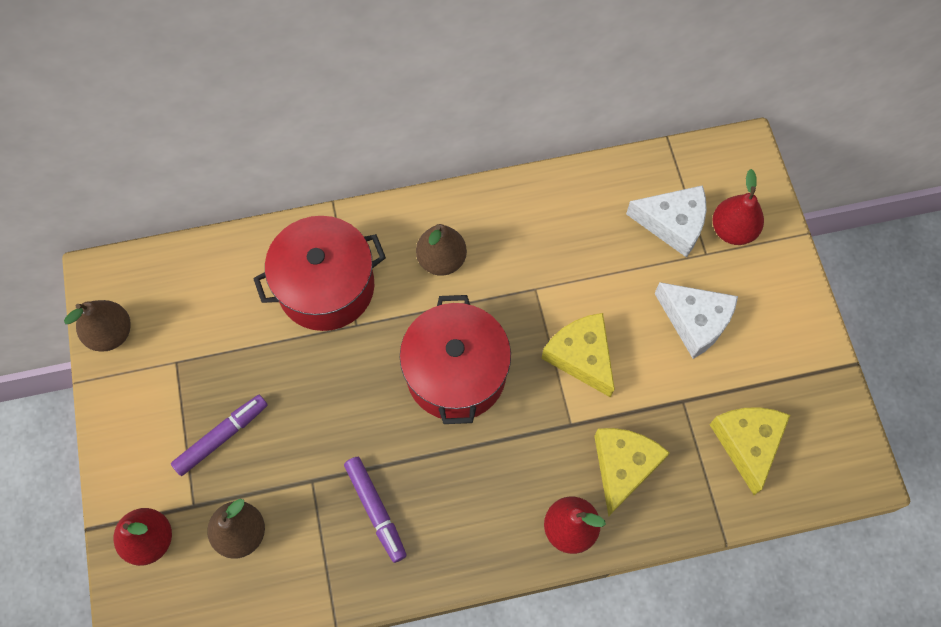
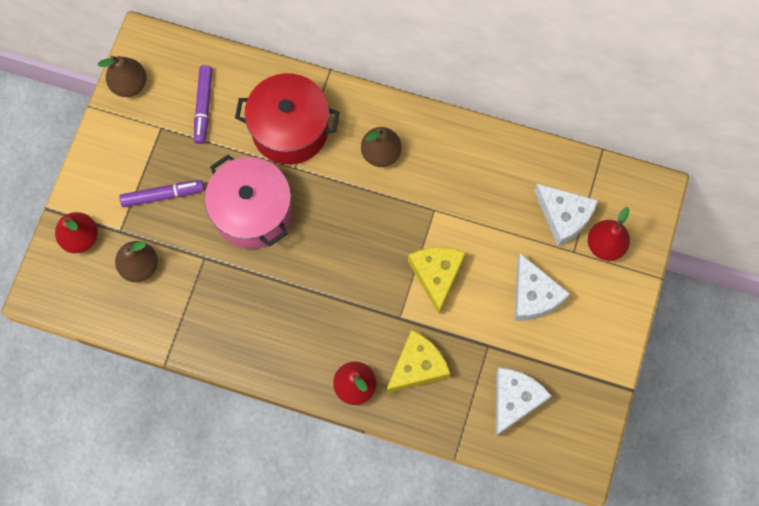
camera: 30 degrees right, 5 degrees up
purple marker [344,457,407,563] -> purple marker moved to [194,65,212,144]
red pot [400,295,511,424] -> none
yellow cheese [709,407,790,495] -> white cheese [496,368,551,436]
none -> pink pot [205,155,292,249]

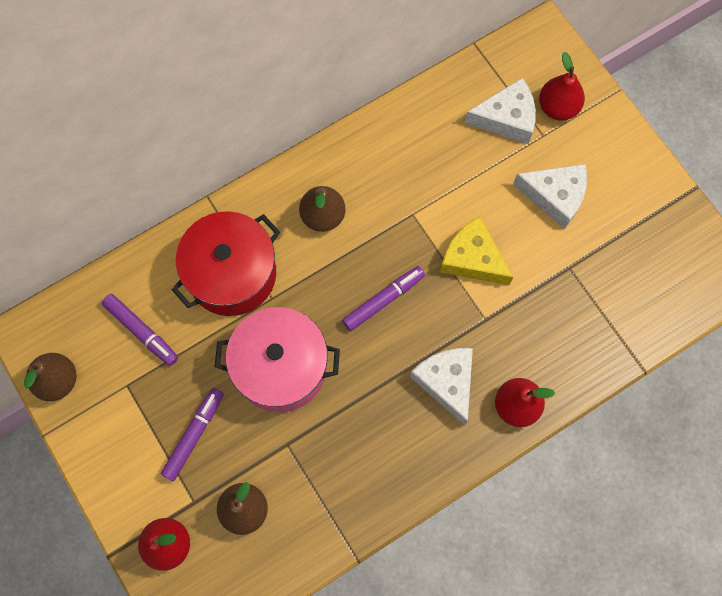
camera: 50 degrees left, 0 degrees up
yellow cheese [386,330,450,393] -> none
white cheese [496,368,551,436] -> white cheese moved to [410,348,473,425]
none -> purple marker [342,266,425,331]

